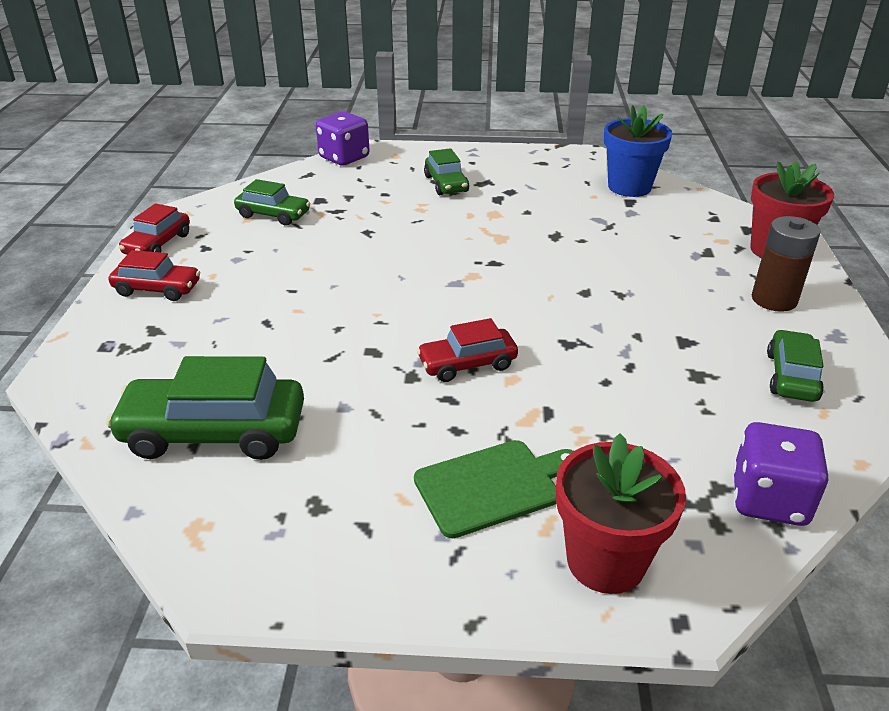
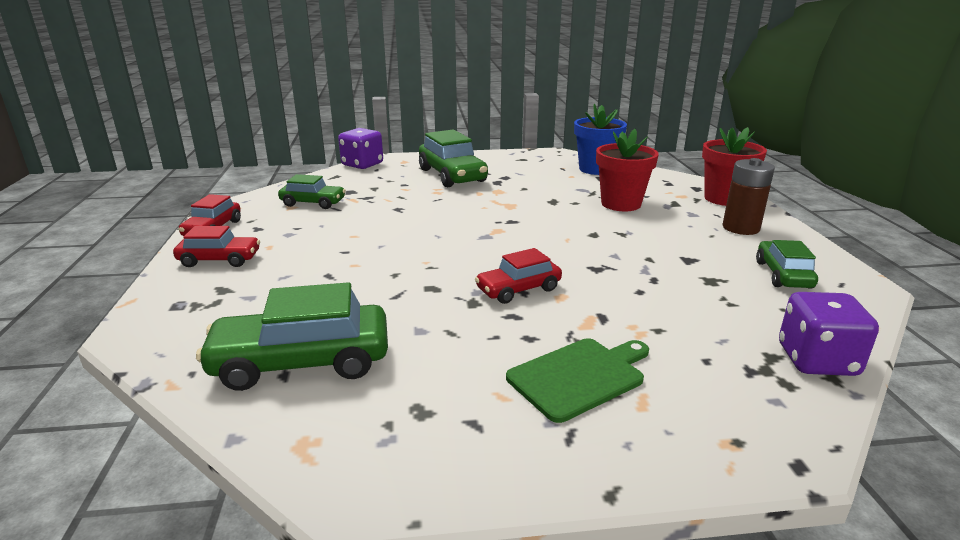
camera: 10 degrees left, 10 degrees down
green car [424,148,469,195] -> green car [419,129,488,187], size x1.68
red flower pot [556,433,686,594] -> red flower pot moved to [596,129,659,211]

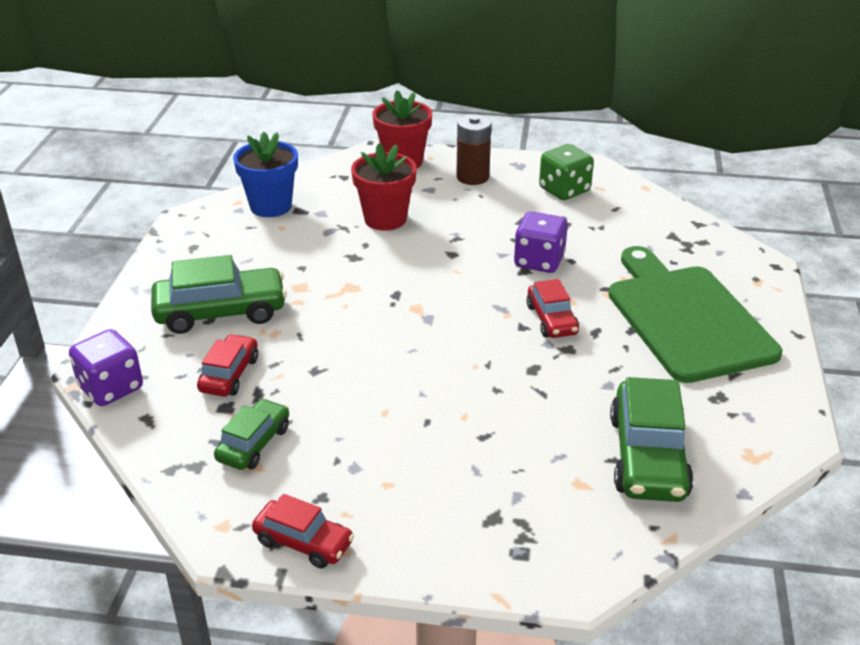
camera: 75 degrees left, 10 degrees up
red car [173,226,260,267] -> red car moved to [197,334,258,397]
green cutting board [506,338,649,423] -> green cutting board [608,246,782,383], size x1.87
green car [756,240,818,289] -> green dice [539,144,594,200]
purple dice [779,292,879,376] -> purple dice moved to [514,212,568,273]

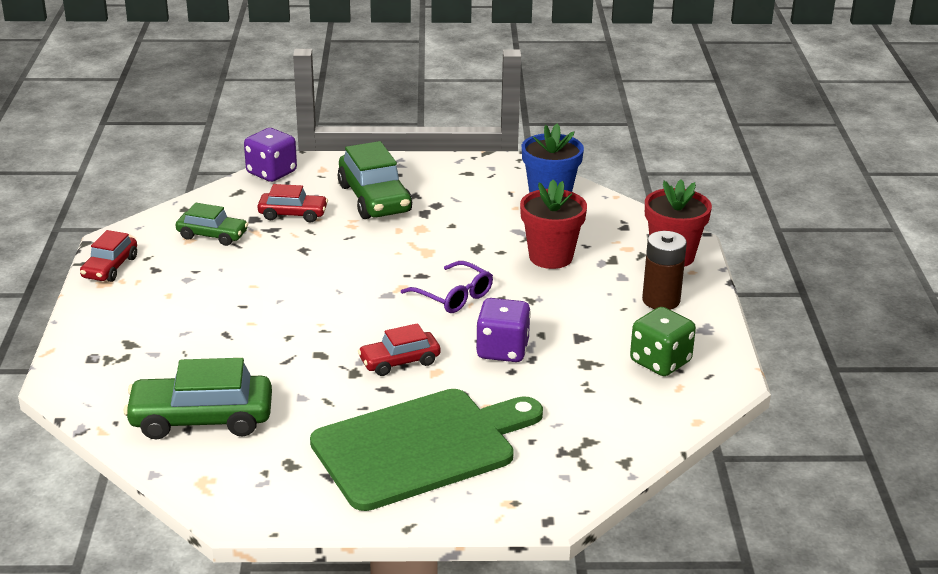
camera: 80 degrees right, 5 degrees down
none -> purple glasses [401,261,493,313]

